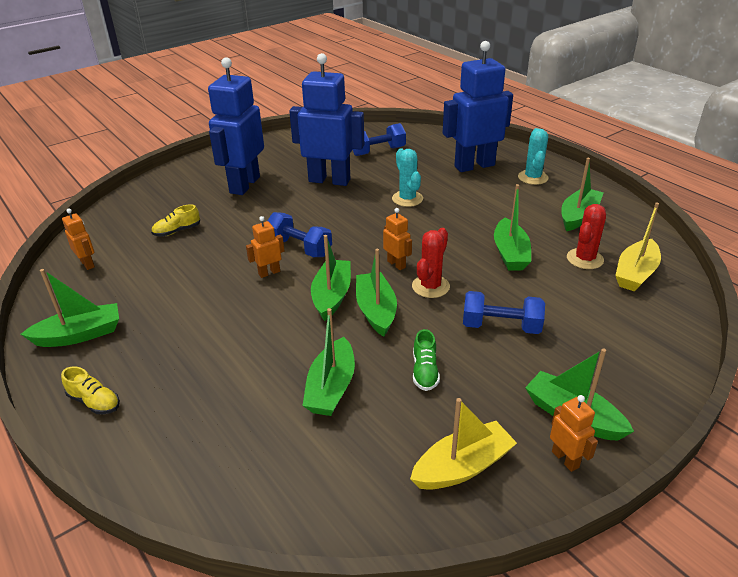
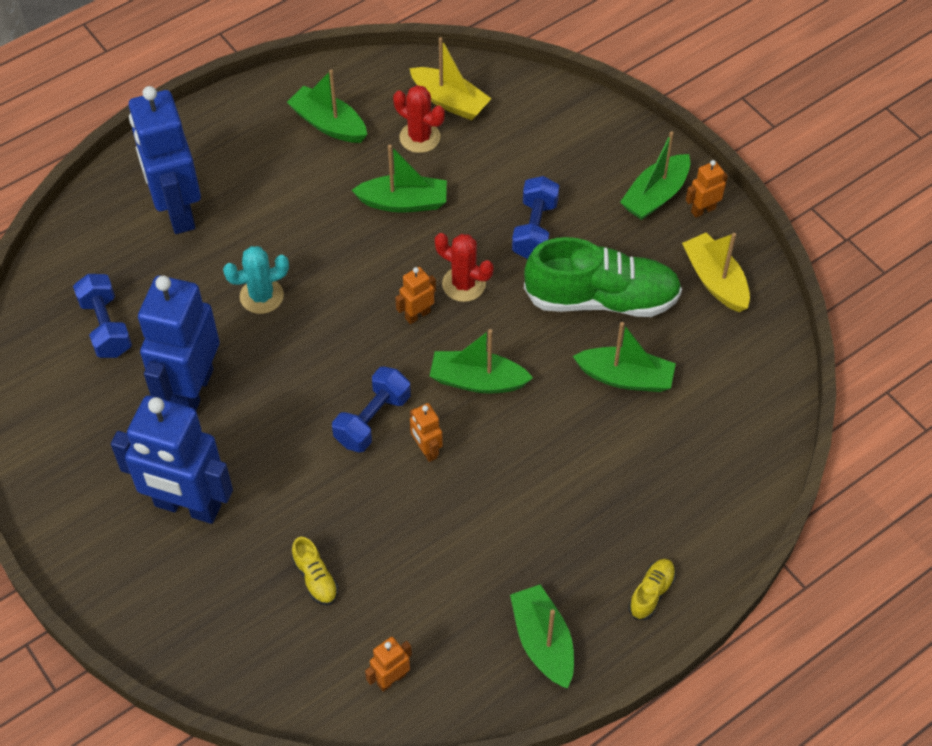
camera: 90 degrees left, 20 degrees up
green boat [356,249,397,337] -> none
green shoe [413,329,440,391] -> green shoe [524,237,682,317], size x2.39
turquoise cactus [518,128,549,185] -> none

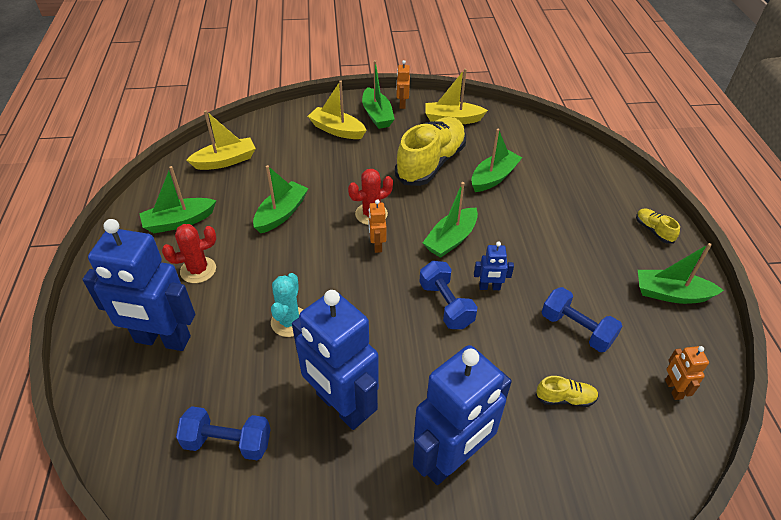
camera: 60 degrees left, 10 degrees down
red cactus [393,85,445,153] -> red cactus moved to [162,224,216,283]
orange robot [410,403,443,462] -> blue robot [474,242,514,290]
blue dumbbell [512,176,559,259] -> blue dumbbell moved to [542,287,622,352]
green shoe [524,237,682,317] -> yellow shoe [395,117,466,186]
none -> yellow boat [308,81,367,139]

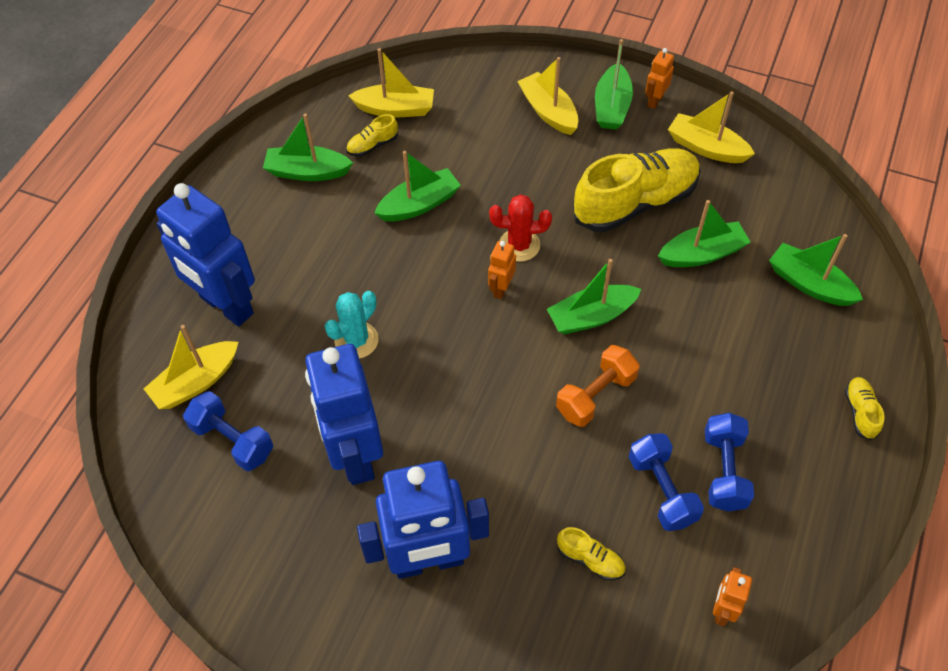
camera: 30 degrees right, 10 degrees up
red cactus [162,224,216,283] -> none
blue dumbbell [419,261,477,329] -> blue dumbbell moved to [705,413,754,511]
blue robot [474,242,514,290] -> orange dumbbell [556,345,640,427]
green boat [638,243,724,304] -> green boat moved to [769,234,863,306]
none -> yellow boat [144,325,238,409]
none -> yellow shoe [346,114,398,157]

